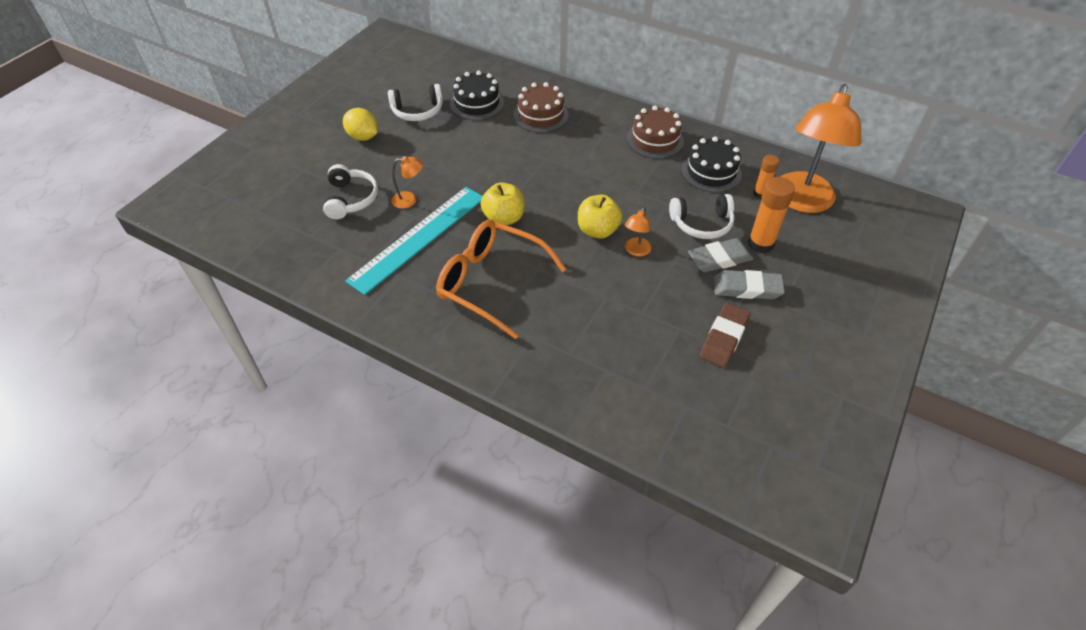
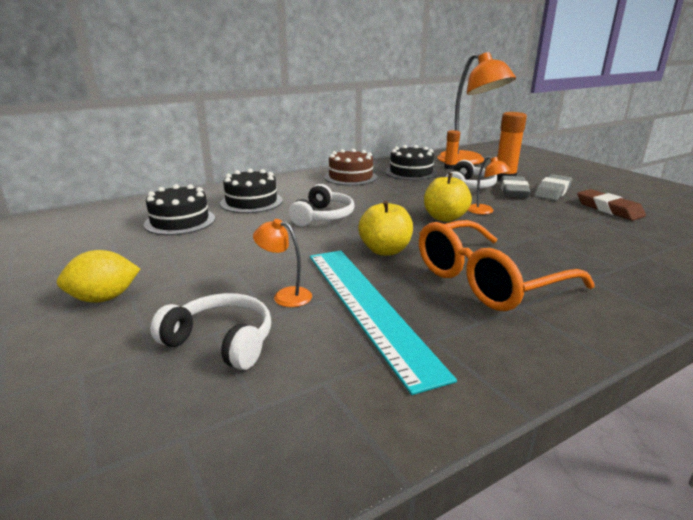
camera: 60 degrees left, 25 degrees down
white headphones [388,84,443,121] -> white headphones moved to [289,184,354,226]
orange lamp [391,156,423,209] -> orange lamp turned 90 degrees counterclockwise [253,219,312,307]
brown cake [513,82,569,133] -> black cake [220,169,283,213]

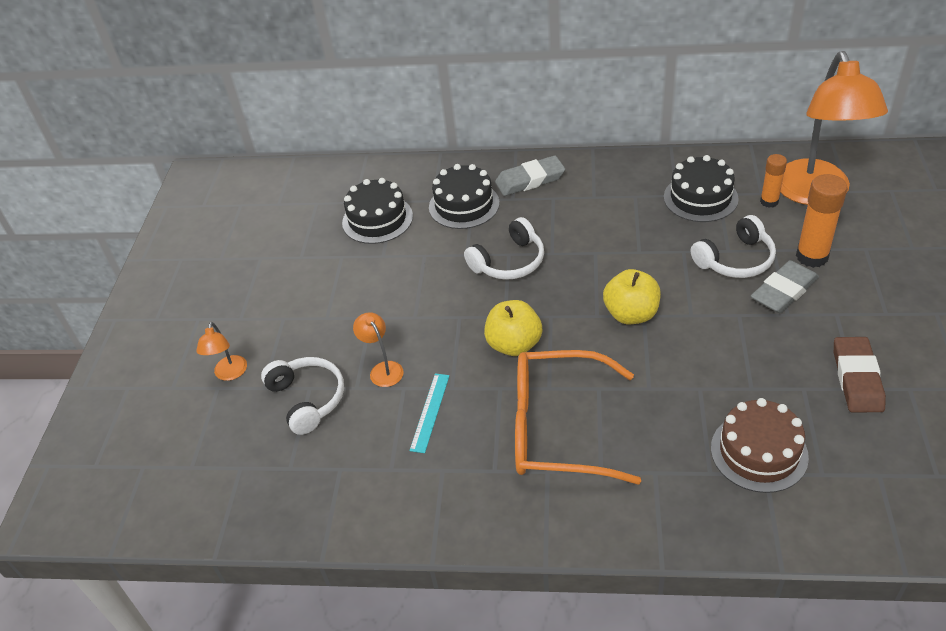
camera: 40 degrees right, 20 degrees up
yellow lemon [57,250,140,303] -> none
turquoise ruler [310,250,457,395] -> turquoise ruler [409,373,450,453], size x0.43
brown cake [324,149,377,186] -> brown cake moved to [711,398,809,493]
orange lamp [468,156,511,214] -> orange lamp moved to [196,322,247,381]
grey eraser [534,174,572,201] -> grey eraser moved to [495,155,565,196]

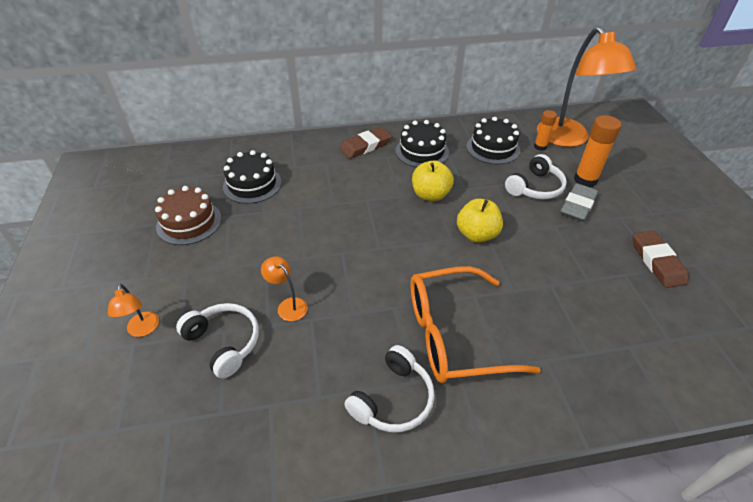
camera: 20 degrees left, 0 degrees up
turquoise ruler [409,373,450,453] -> none
black cake [429,164,499,229] -> black cake moved to [396,120,449,167]
white headphones [464,217,544,280] -> white headphones moved to [344,345,435,432]
yellow apple [484,300,542,356] -> yellow apple moved to [412,160,454,201]
grey eraser [495,155,565,196] -> brown eraser [340,127,392,159]
brown cake [711,398,809,493] -> brown cake moved to [155,186,222,245]

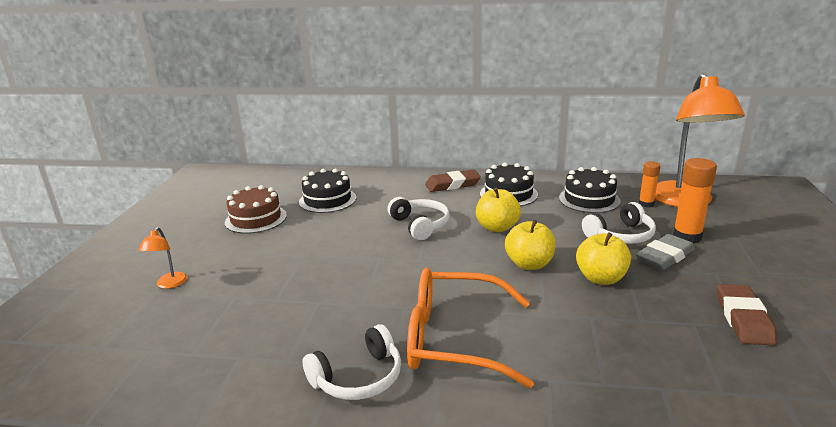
camera: 20 degrees right, 20 degrees down
white headphones [176,303,259,378] -> white headphones moved to [388,197,450,240]
orange lamp [261,256,308,321] -> none
none -> yellow apple [576,232,631,285]

